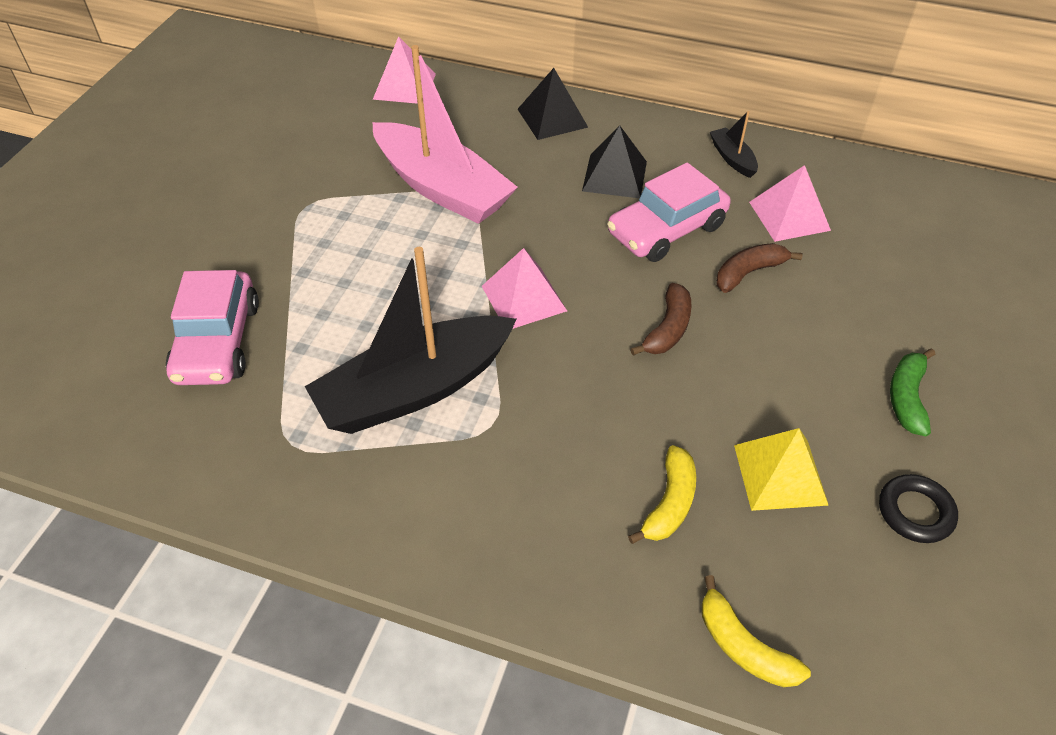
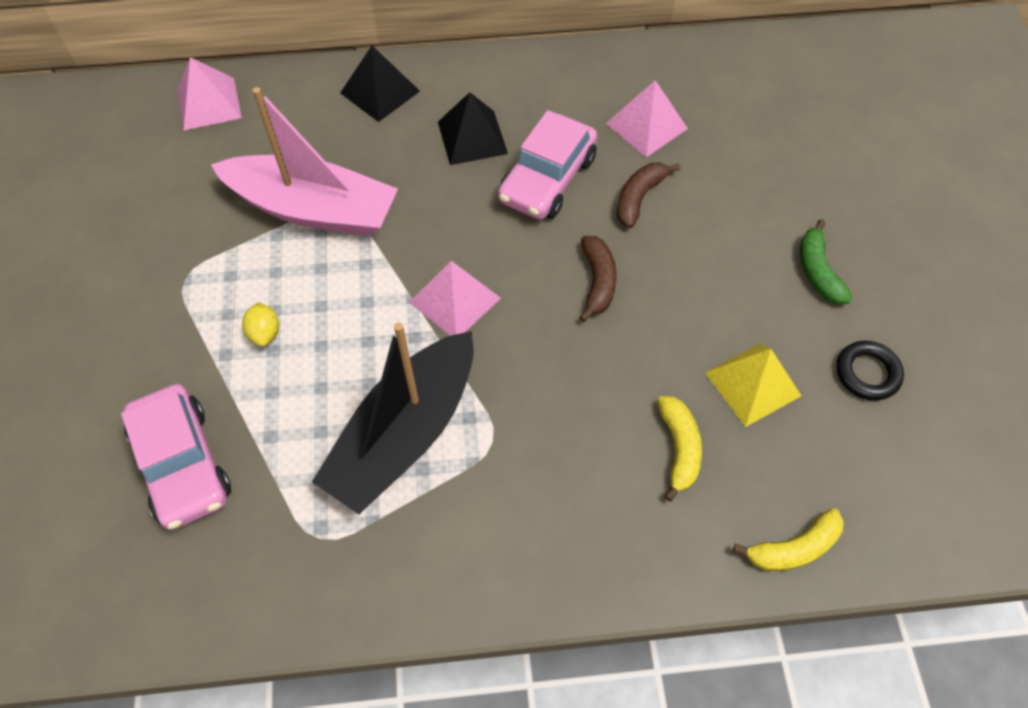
camera: 25 degrees left, 10 degrees up
yellow banana [702,575,811,687] -> yellow banana turned 45 degrees counterclockwise [733,508,844,571]
black boat [710,111,758,178] -> none
none -> yellow lemon [242,302,279,346]

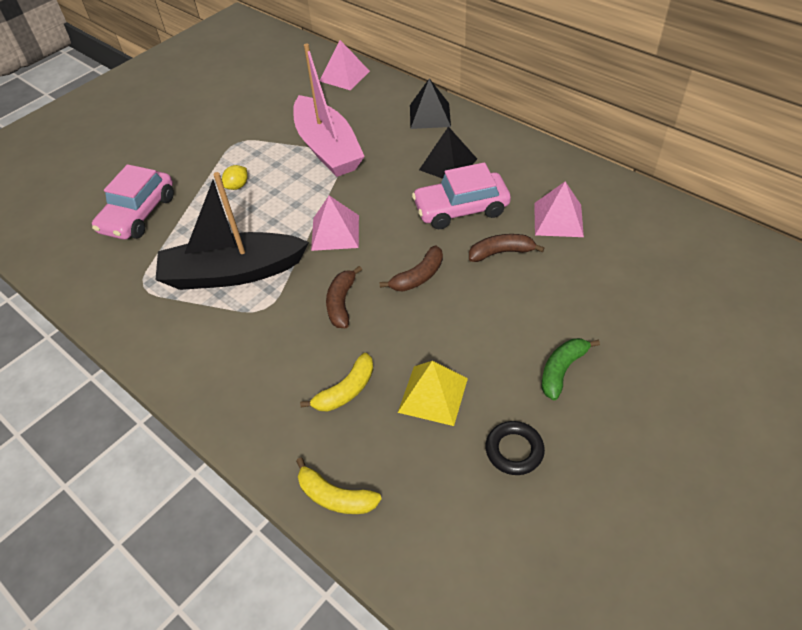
camera: 50 degrees right, 10 degrees down
none -> brown banana [326,266,362,328]

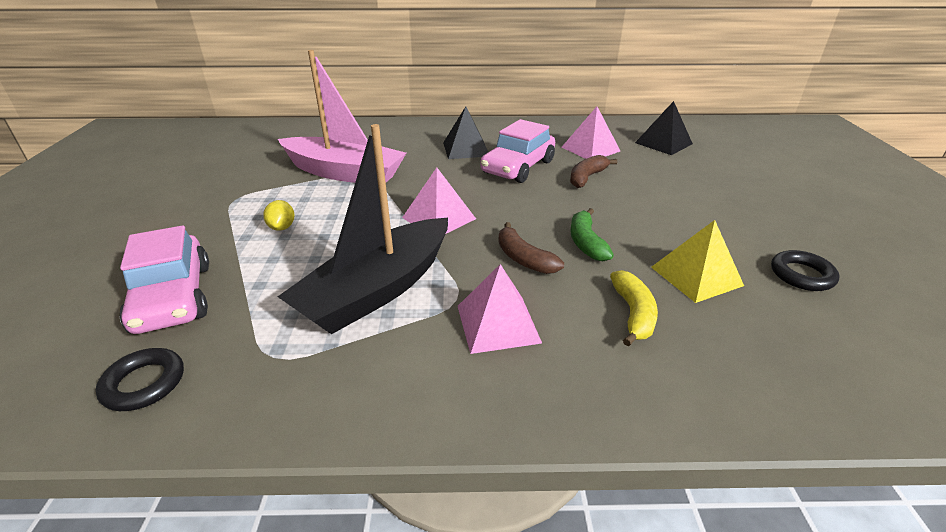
camera: 45 degrees left, 15 degrees down
yellow banana [296,457,381,514] -> none
pink pyramid [319,40,370,90] -> pink pyramid moved to [458,264,542,354]
brown banana [380,245,443,291] -> none
black pyramid [410,78,451,129] -> black pyramid moved to [635,101,693,155]
green banana [542,338,600,400] -> green banana moved to [570,208,614,261]
none -> black ring [96,348,184,411]

